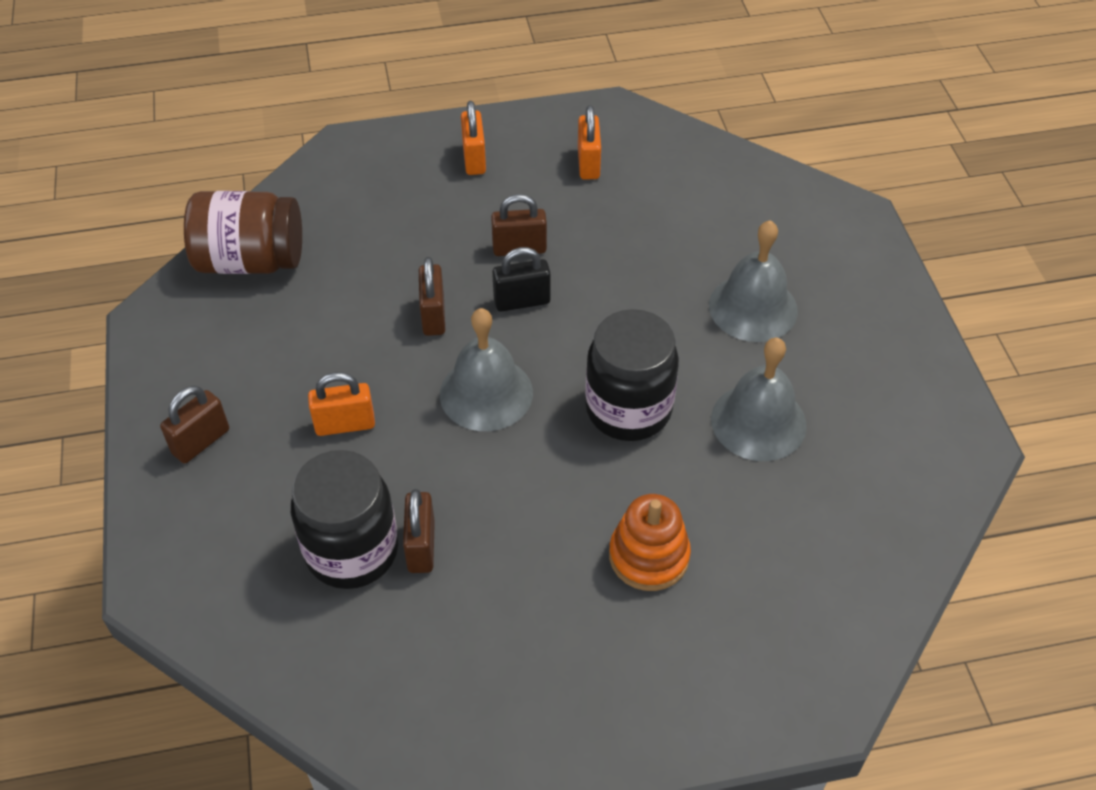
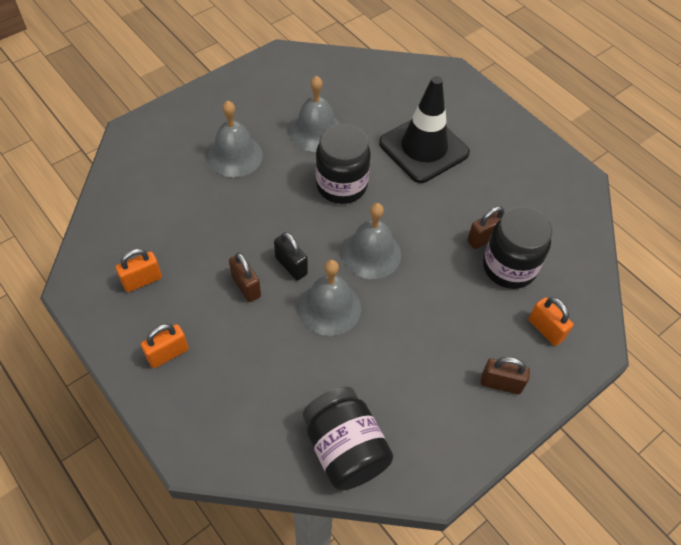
camera: 120 degrees left, 5 degrees up
brown jar [184,191,302,274] -> black jar [303,387,393,491]
orange padlock [308,372,375,436] -> orange padlock moved to [528,297,574,346]
brown padlock [419,257,445,336] -> grey bell [299,260,361,336]
orange stacking toy [609,494,691,591] -> black traffic cone [379,76,470,183]

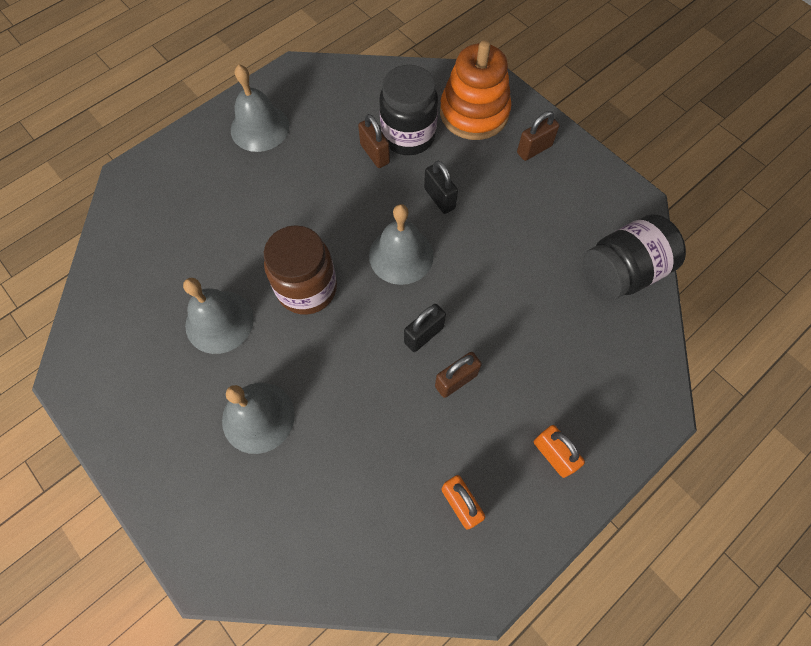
camera: 90 degrees left, 10 degrees up
grey bell [299,260,361,336] -> grey bell moved to [231,64,289,152]
black jar [316,124,371,204] -> brown jar [264,225,337,315]
black traffic cone [379,76,470,183] -> none
brown padlock [481,357,530,394] -> brown padlock turned 45 degrees clockwise [517,111,560,161]
orange padlock [528,297,574,346] -> orange stacking toy [440,40,511,140]
none -> black padlock [424,161,458,214]

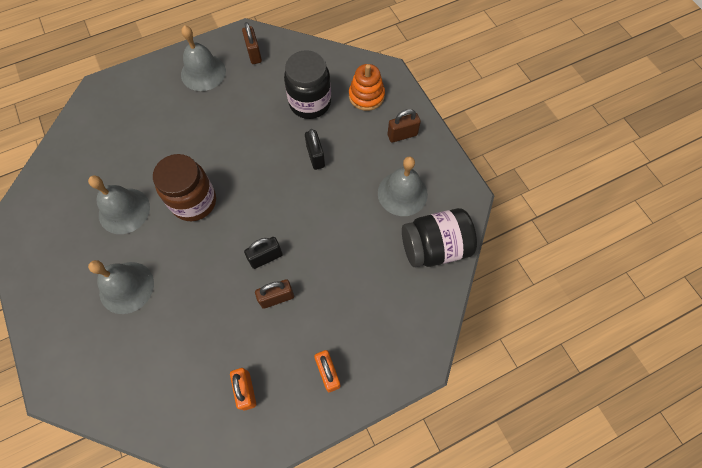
camera: 15 degrees right, 0 degrees up
brown padlock [358,114,390,168] -> brown padlock moved to [242,22,262,64]
grey bell [369,204,434,285] -> grey bell moved to [378,156,428,216]
orange stacking toy [440,40,511,140] -> orange stacking toy [349,64,385,111], size x0.65

